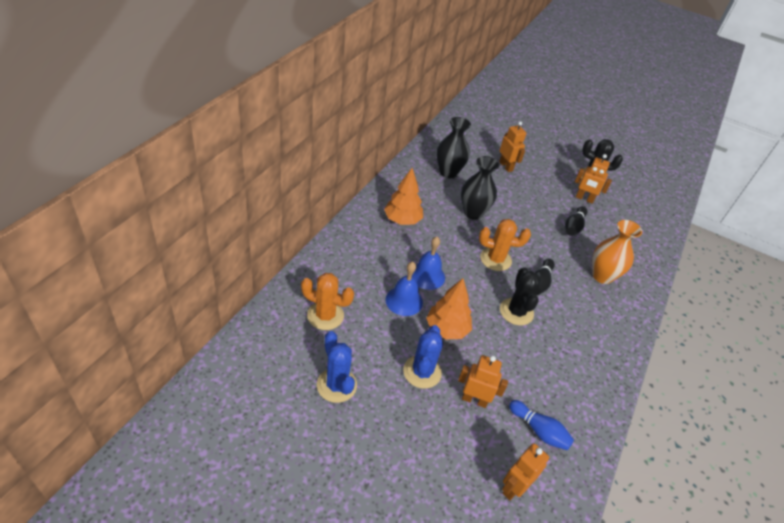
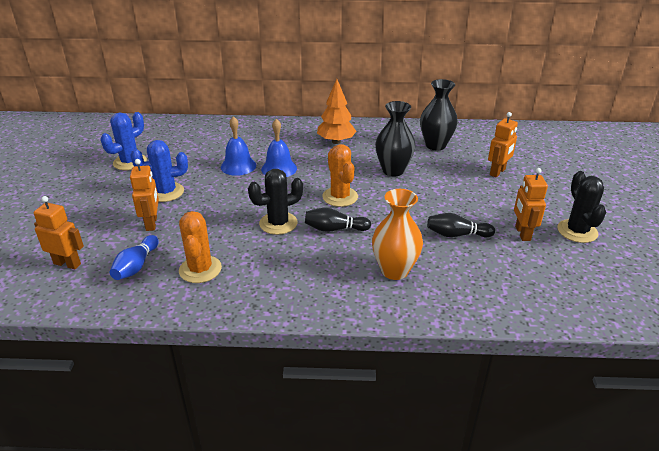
camera: 70 degrees right, 10 degrees down
orange cactus [301,273,354,330] -> orange cactus moved to [179,211,222,283]
orange tree [426,278,472,339] -> none

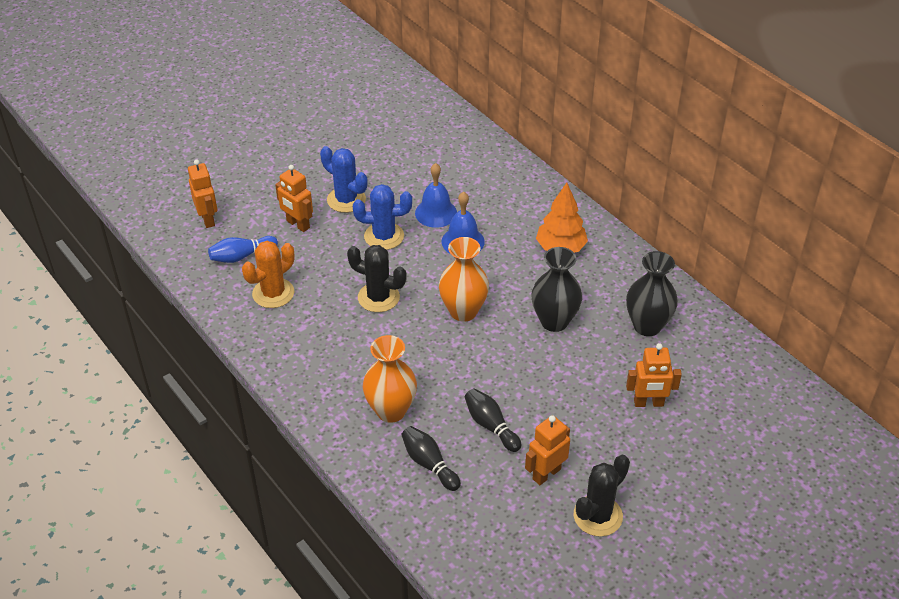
camera: 50 degrees right, 10 degrees up
blue cactus [101,112,147,170] -> blue cactus moved to [353,184,412,250]
orange robot [130,159,159,231] -> orange robot turned 90 degrees clockwise [275,165,313,232]
black bowling pin [305,208,371,232] -> black bowling pin moved to [401,426,461,491]
orange cactus [322,144,358,207] -> orange vase [439,237,489,322]

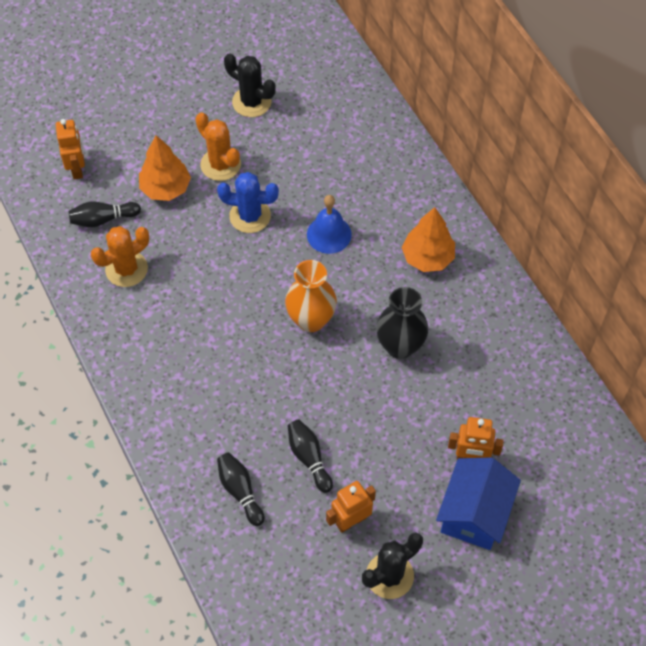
camera: 10 degrees right, 15 degrees up
blue bowling pin [208,236,278,263] -> black bowling pin [69,201,141,227]
orange robot [275,165,313,232] -> orange tree [139,135,191,201]
blue cactus [320,146,367,213] -> orange cactus [195,112,241,181]
black cactus [347,245,407,312] -> black cactus moved to [224,53,276,117]
orange vase [363,335,417,423] -> none
blue bell [415,163,457,228] -> none
black vase [626,251,678,336] -> none
none -> blue house [436,458,521,550]

